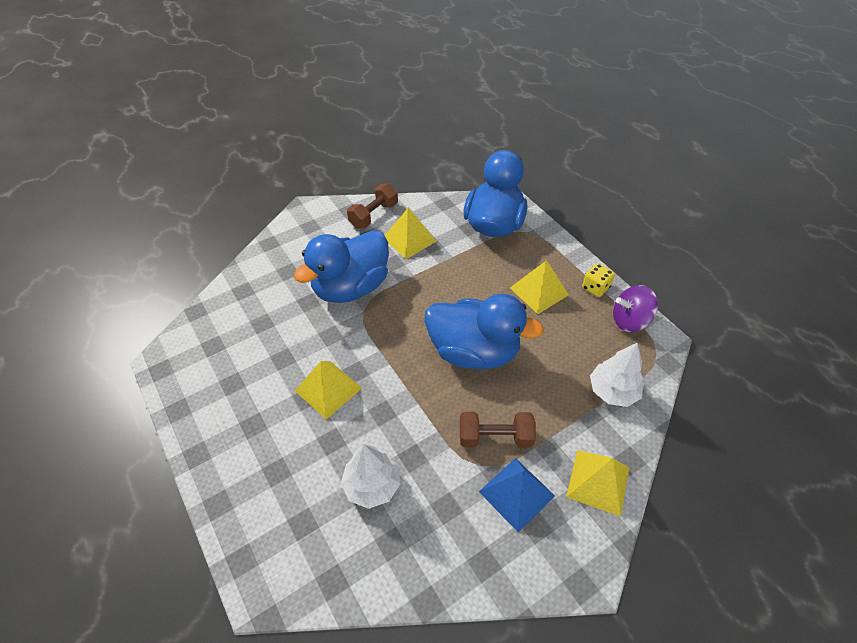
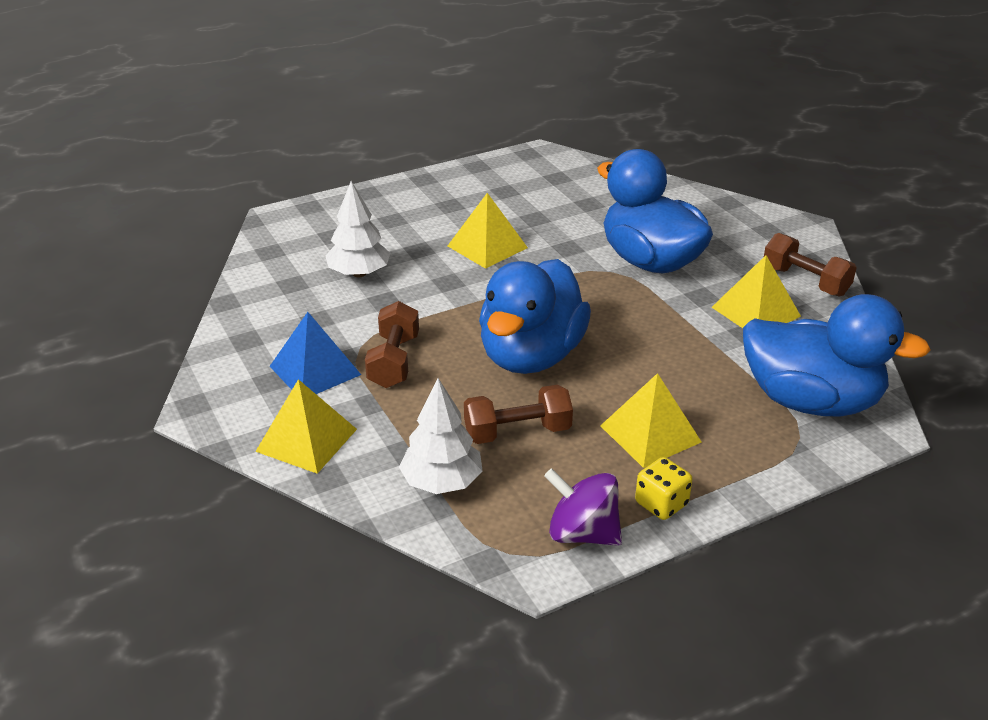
camera: 95 degrees right, 15 degrees down
purple spinning top [613,285,658,332] -> purple spinning top turned 60 degrees counterclockwise [544,468,622,546]
none -> brown dumbbell [464,385,573,444]

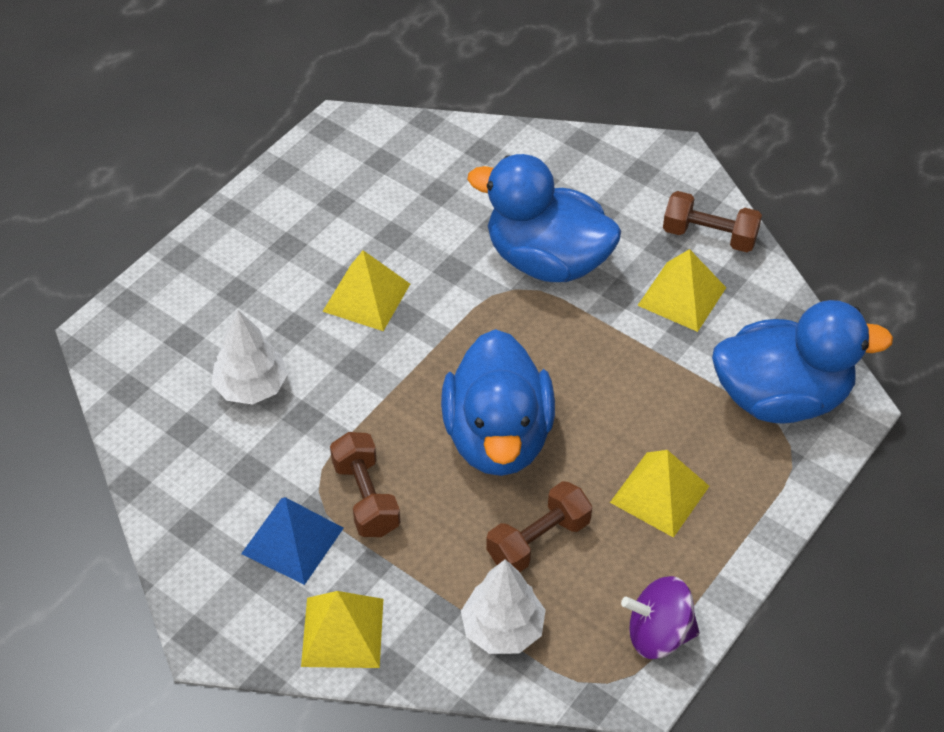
camera: 25 degrees left, 15 degrees up
yellow dice [635,457,693,520] -> none

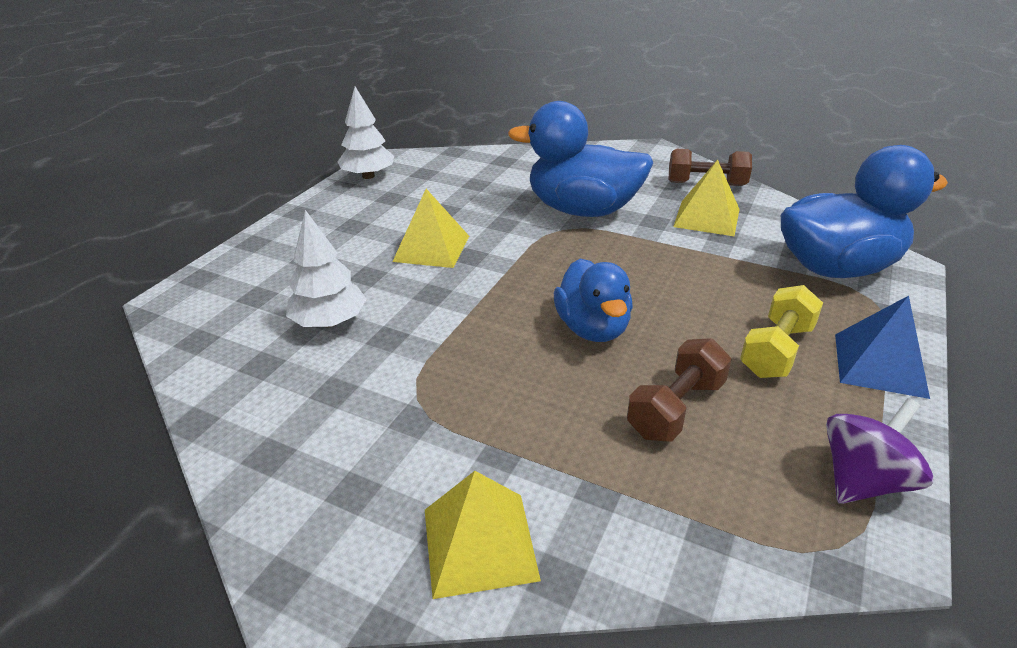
camera: 10 degrees left, 15 degrees down
blue pyramid [241,497,344,585] -> blue pyramid moved to [835,296,930,399]
brown dumbbell [330,432,400,537] -> none
blue duck [441,329,555,476] -> blue duck [554,259,633,342], size x0.64
white tree [461,559,546,654] -> white tree moved to [337,87,394,179]
yellow pyramid [610,450,709,538] -> yellow dumbbell [740,285,823,378]
purple spinning top [621,576,700,659] -> purple spinning top turned 150 degrees clockwise [826,398,934,504]

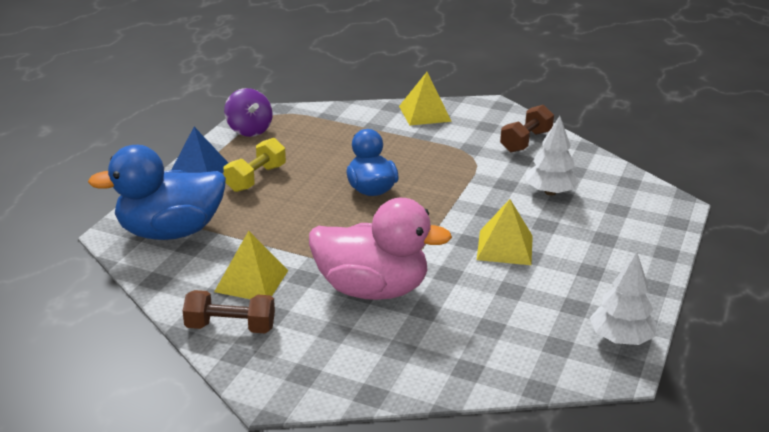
camera: 175 degrees right, 5 degrees down
blue duck [508,101,653,217] -> pink duck [309,198,452,300]
brown dumbbell [627,338,732,441] -> brown dumbbell moved to [500,105,554,152]
purple spinning top [826,398,934,504] -> purple spinning top turned 75 degrees counterclockwise [224,88,273,137]

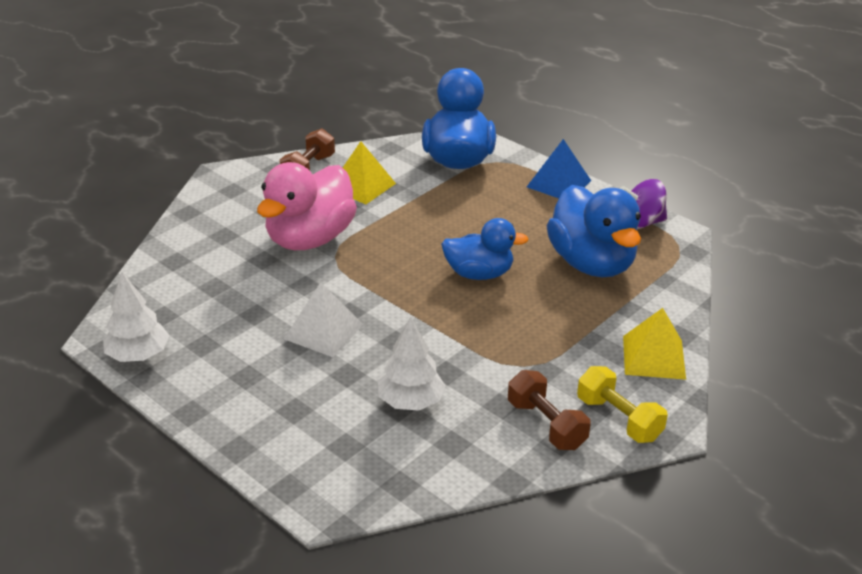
camera: 110 degrees right, 5 degrees up
yellow dumbbell [223,138,286,192] -> yellow dumbbell moved to [577,366,668,443]
yellow pyramid [477,199,533,265] -> white pyramid [284,282,363,357]
none -> blue duck [547,185,641,277]

